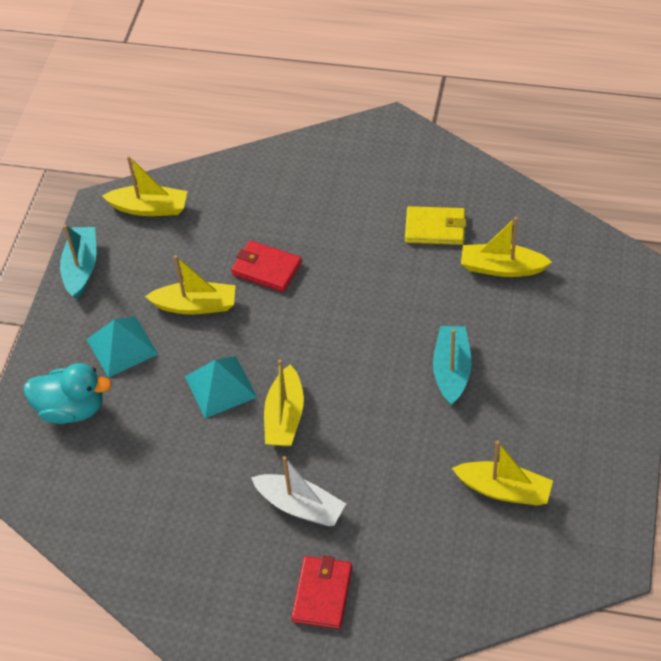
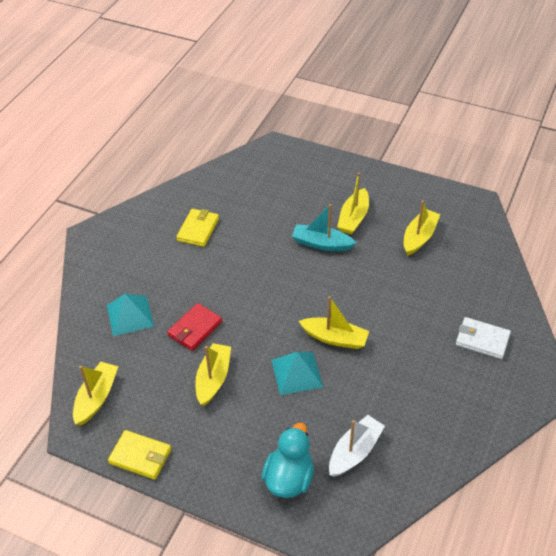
camera: 80 degrees left, 5 degrees down
turquoise boat [60,224,97,299] -> yellow wallet [108,430,171,480]
turquoise pyramid [86,317,158,378] -> turquoise pyramid moved to [107,294,154,336]
white boat [251,456,346,526] -> white boat moved to [329,415,385,477]
red wallet [291,555,352,629] -> white wallet [456,317,511,359]
yellow boat [461,217,552,277] -> yellow boat moved to [337,172,369,234]

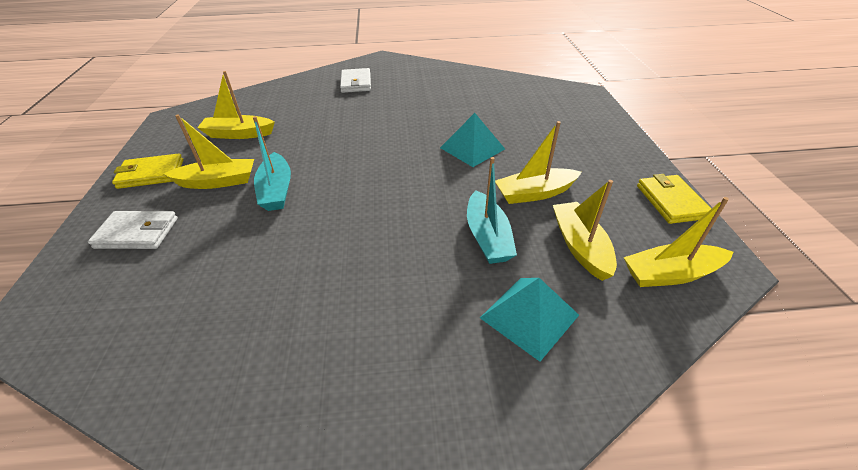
camera: 120 degrees left, 5 degrees down
red wallet [167,303,222,351] -> turquoise boat [467,157,517,264]
yellow wallet [176,209,219,247] -> yellow wallet moved to [112,153,183,189]
turquoise duck [262,423,314,498] -> none
yellow boat [299,296,369,349] -> yellow boat moved to [553,180,617,281]
white boat [329,415,385,477] -> none
none -> white wallet [88,211,178,249]

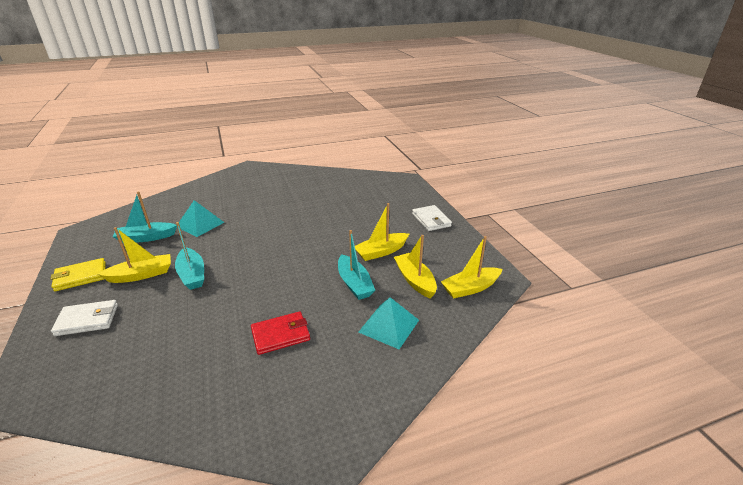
camera: 15 degrees left, 10 degrees down
yellow boat [197,71,275,139] -> turquoise boat [112,191,177,243]
white wallet [340,68,371,93] -> white wallet moved to [412,205,452,231]
turquoise pyramid [440,113,505,167] -> turquoise pyramid moved to [179,200,224,237]
yellow wallet [637,174,711,224] -> none
none -> red wallet [251,311,310,355]

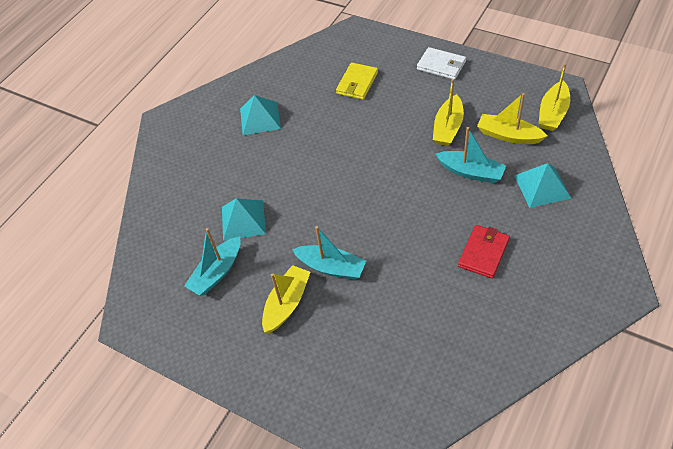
camera: 35 degrees left, 20 degrees up
yellow wallet [51,258,106,291] -> yellow wallet moved to [336,63,378,100]
white wallet [51,300,118,336] -> none
none -> turquoise pyramid [240,95,281,135]

